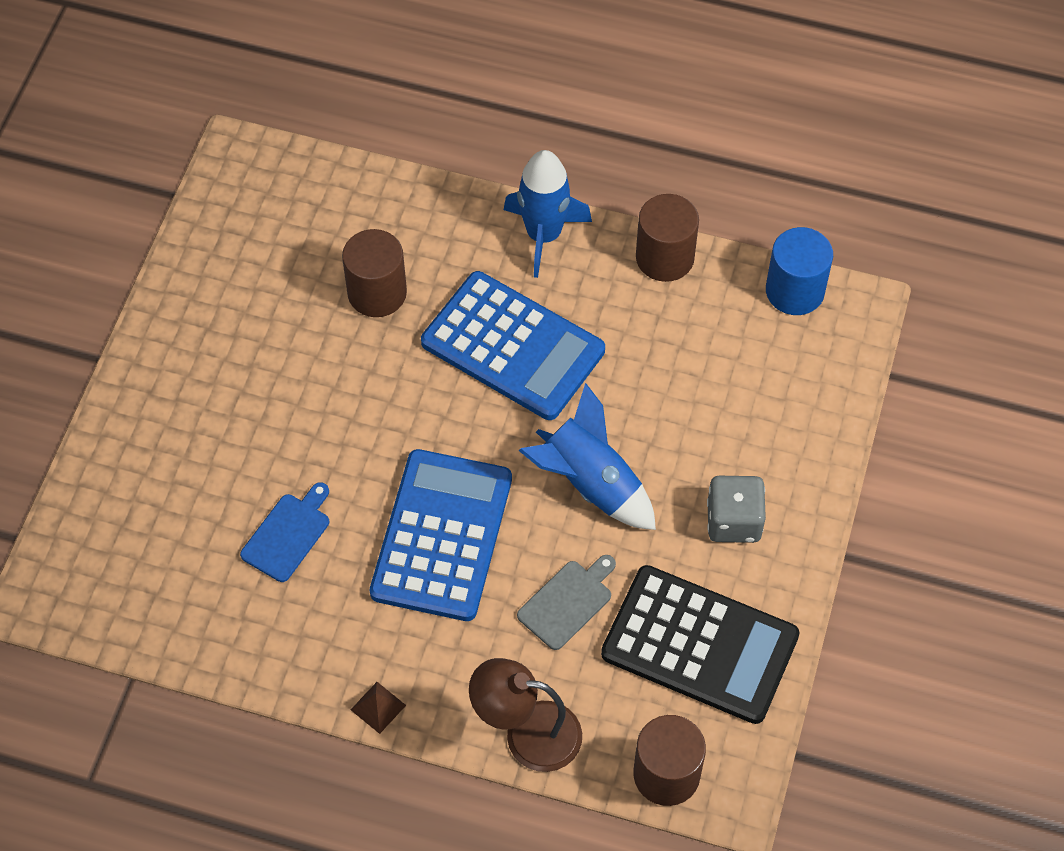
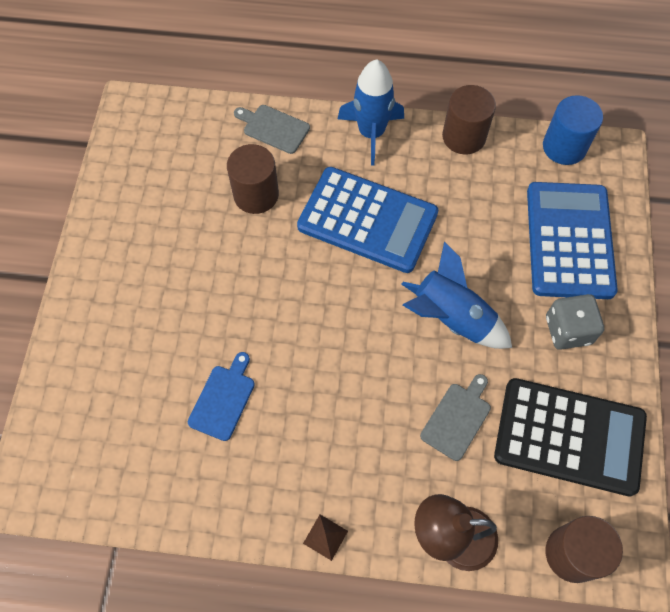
camera: 10 degrees left, 5 degrees up
blue calculator [370,449,512,621] -> blue calculator moved to [527,182,618,299]
none -> grey cutting board [234,105,310,154]

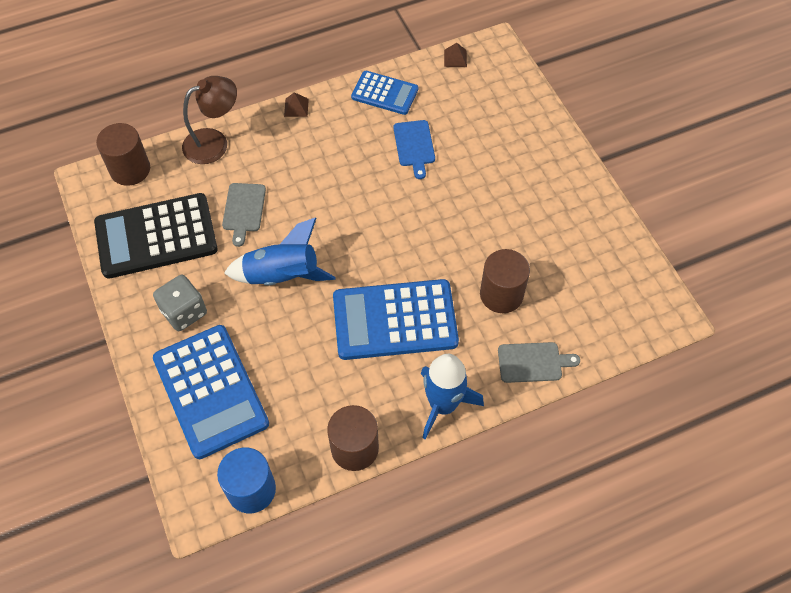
camera: 150 degrees right, 5 degrees down
none -> blue calculator [351,71,418,115]
none -> brown pyramid [444,43,467,67]

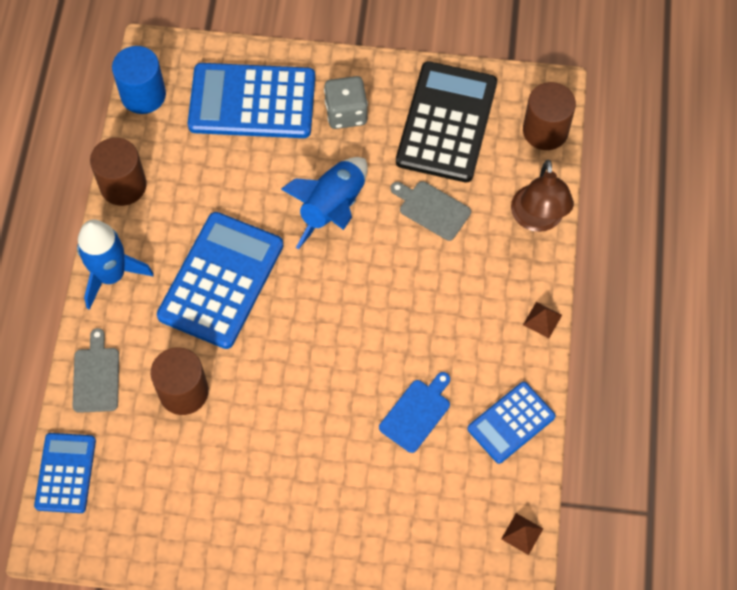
camera: 120 degrees right, 5 degrees up
blue cutting board [394,120,435,179] -> blue cutting board turned 105 degrees clockwise [379,372,450,453]
grey cutting board [498,342,580,383] -> grey cutting board turned 150 degrees clockwise [72,328,119,413]
none -> blue calculator [34,433,96,513]

